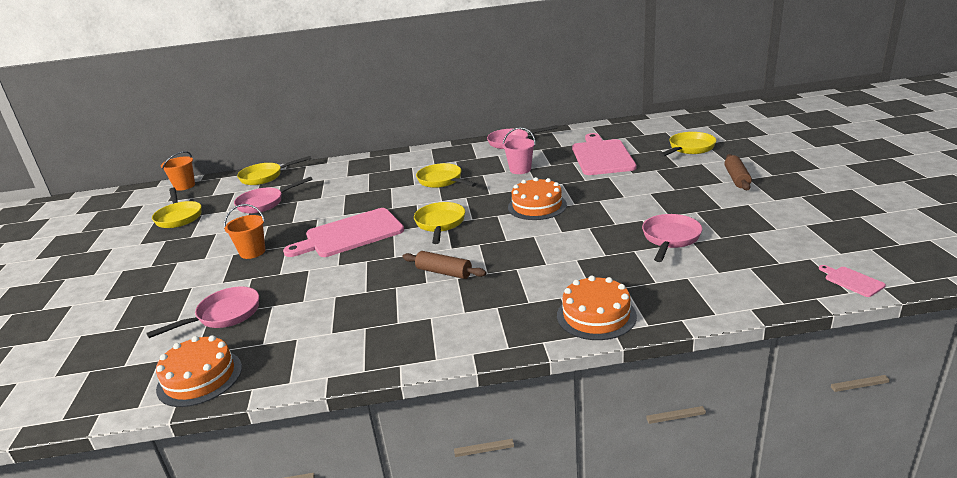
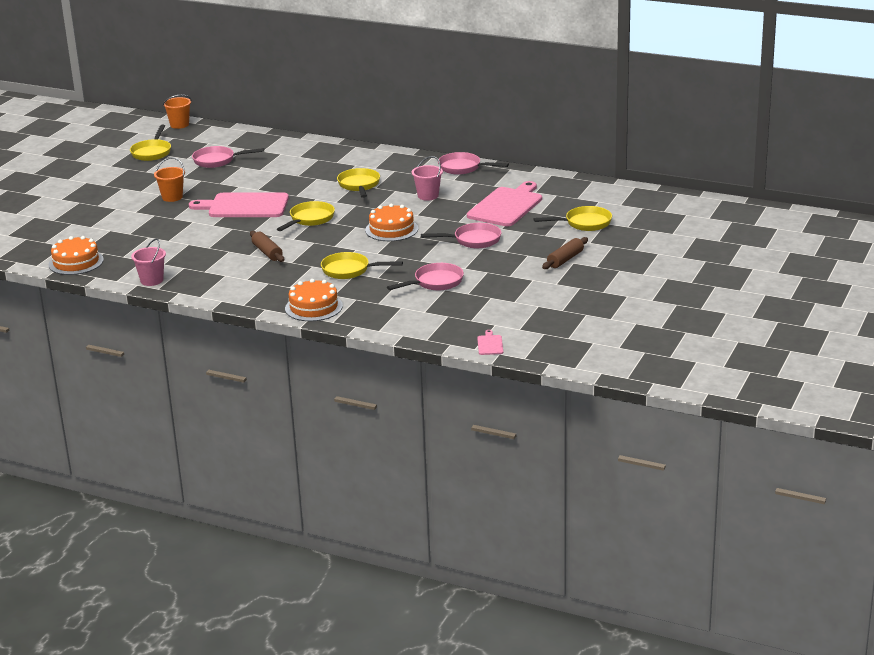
camera: 30 degrees right, 0 degrees up
pink pan [146,286,259,338] -> pink pan moved to [421,223,501,248]
yellow pan [237,156,311,185] -> yellow pan moved to [321,252,403,279]
none -> pink bucket [131,238,166,286]

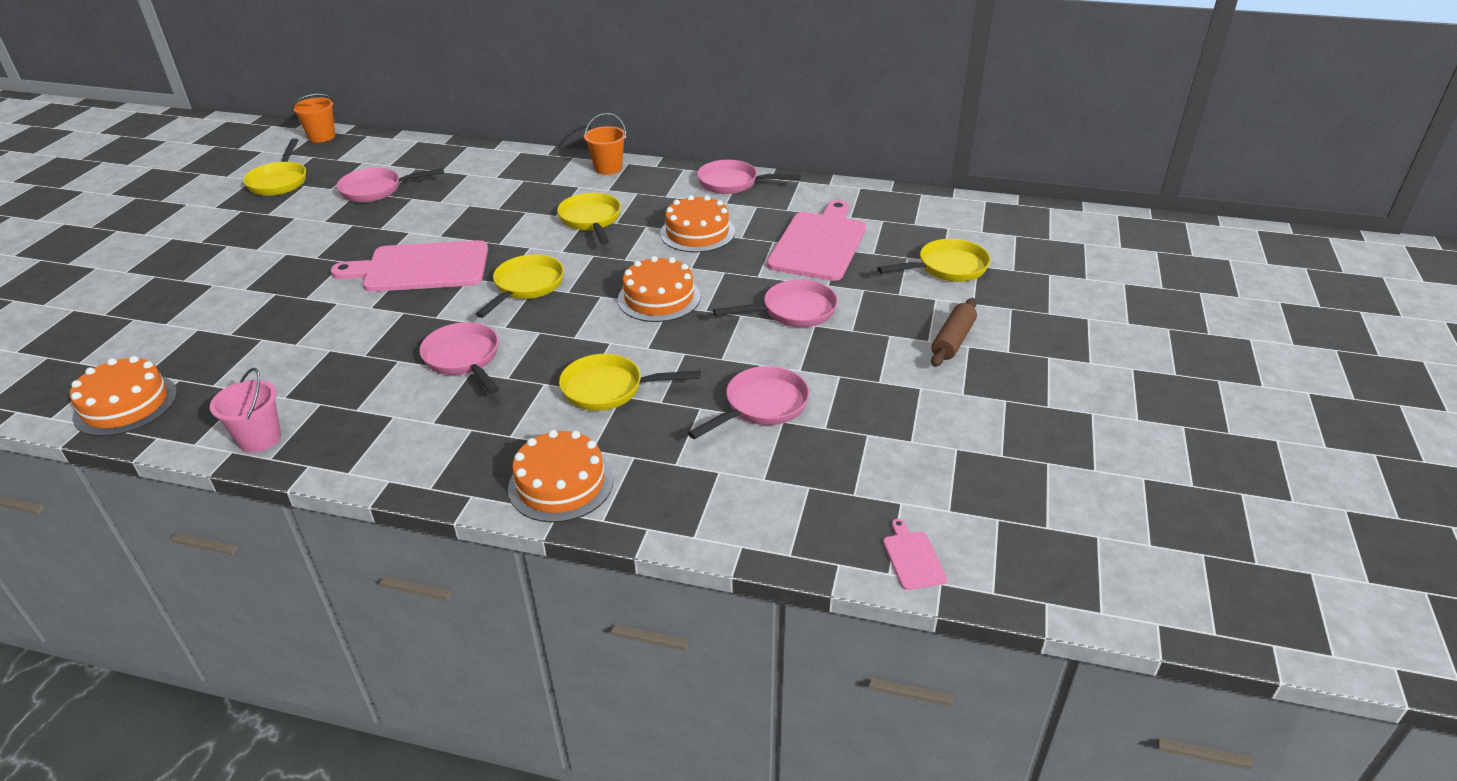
camera: 10 degrees left, 10 degrees up
orange bucket [154,157,185,202] -> orange bucket moved to [584,113,626,175]
brown rolling pin [250,231,284,262] -> pink pan [419,322,499,394]
pink bucket [412,156,443,201] -> orange cake [660,195,735,252]

